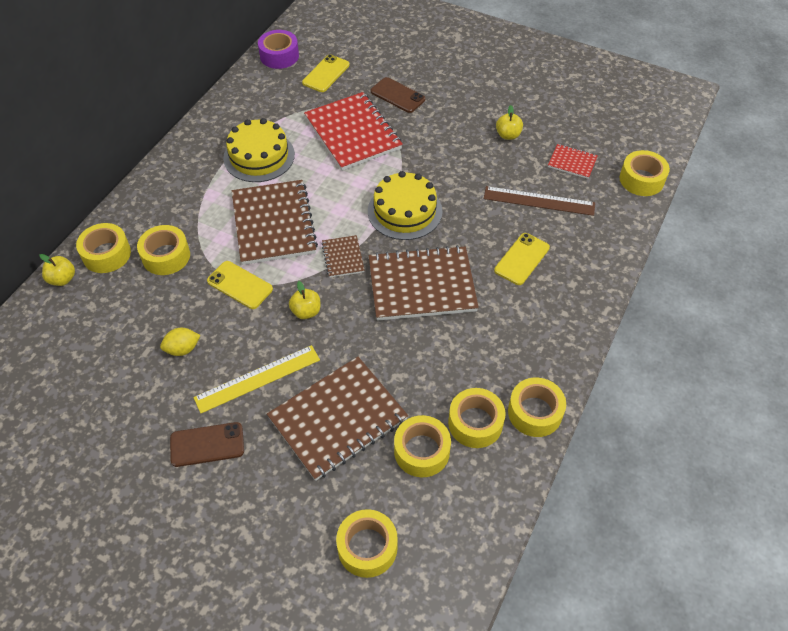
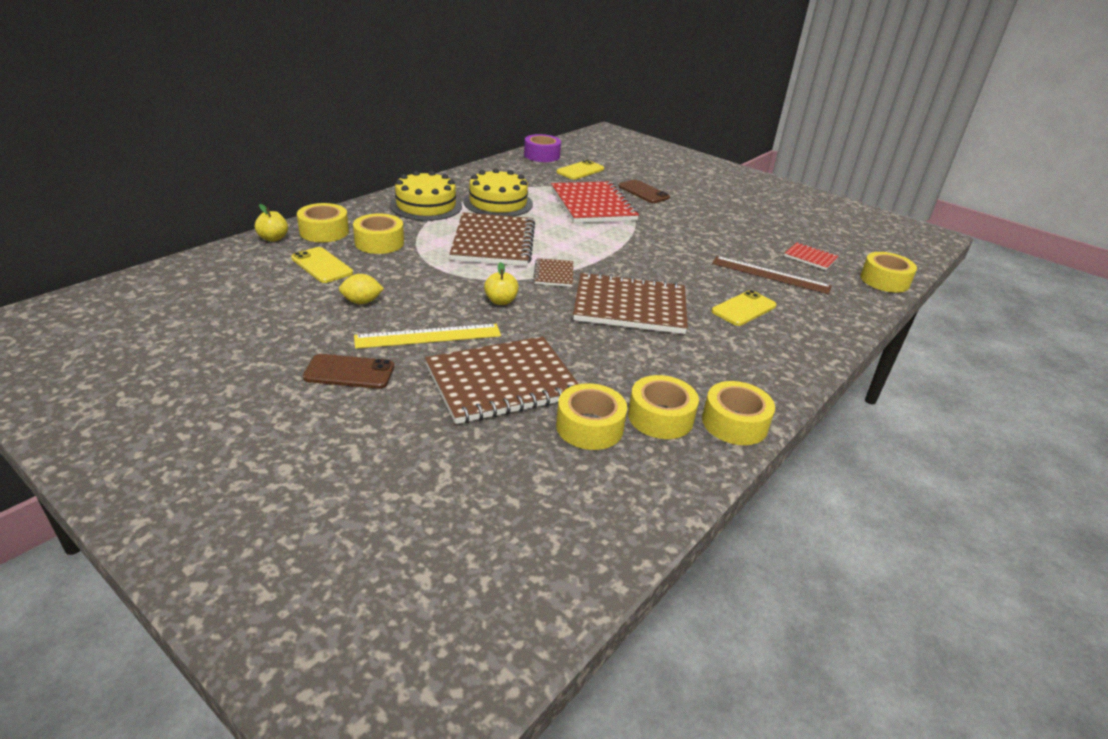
camera: 10 degrees right, 20 degrees down
yellow phone [207,261,273,309] -> yellow phone moved to [291,247,353,283]
yellow tape [336,509,398,578] -> none
yellow cake [368,171,442,240] -> yellow cake moved to [390,171,462,221]
yellow apple [496,105,523,140] -> none

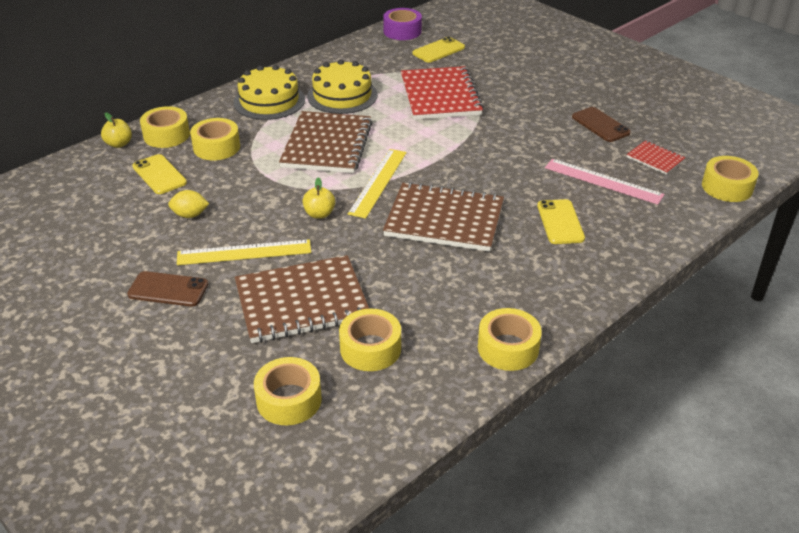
camera: 10 degrees right, 5 degrees up
brown notebook [533,258,573,287] -> yellow ruler [348,149,407,219]
brown phone [618,179,670,203] -> brown phone moved to [572,107,631,142]
yellow tape [628,375,699,439] -> yellow tape moved to [254,357,322,425]
brown ruler [712,256,832,294] -> pink ruler [545,159,665,205]
yellow phone [712,290,776,326] -> yellow phone turned 60 degrees counterclockwise [537,199,585,244]

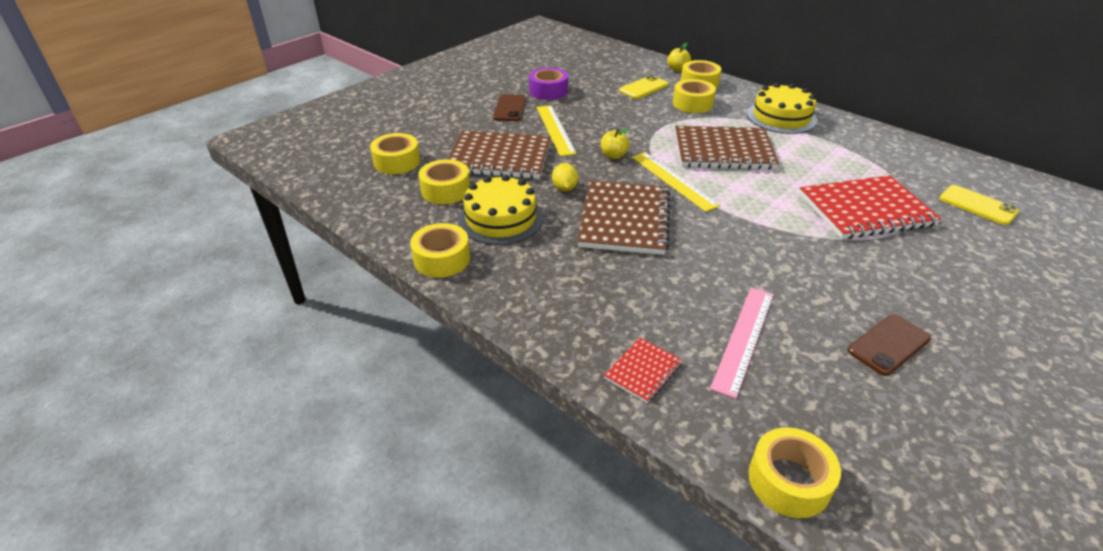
camera: 85 degrees right, 0 degrees up
yellow lemon [168,190,209,218] -> yellow lemon moved to [552,163,578,191]
brown notebook [235,255,369,343] -> brown notebook turned 60 degrees counterclockwise [448,130,551,179]
yellow cake [307,59,378,114] -> yellow cake moved to [458,174,544,245]
yellow ruler [348,149,407,219] -> yellow ruler turned 45 degrees clockwise [632,152,720,212]
purple tape [383,8,422,40] -> purple tape moved to [529,68,568,100]
yellow phone [537,199,585,244] -> none
red notebook [627,140,686,175] -> red notebook moved to [604,338,682,403]

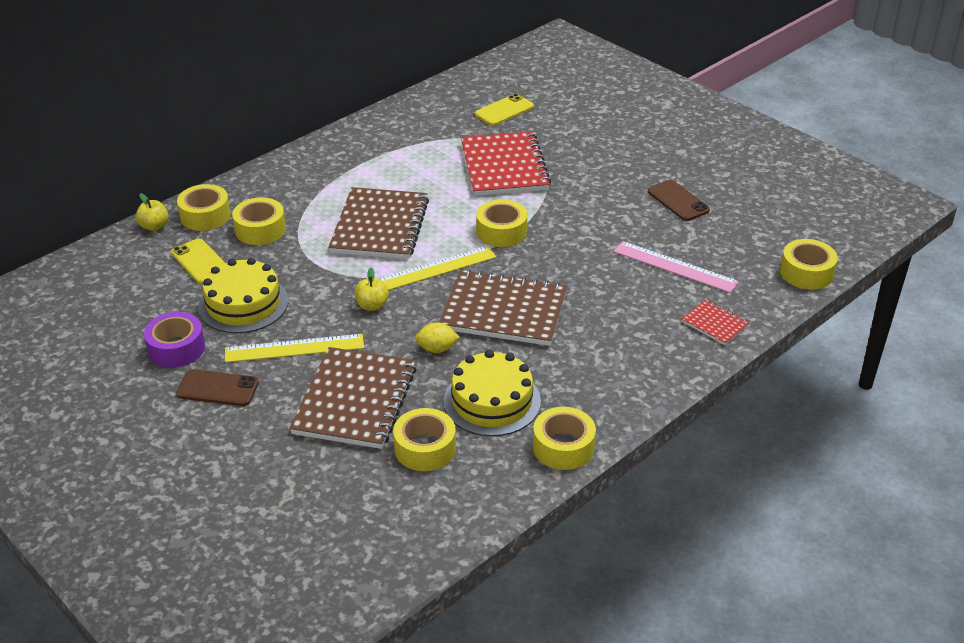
camera: 85 degrees left, 0 degrees up
yellow tape [370,133,420,174] -> yellow tape moved to [476,199,527,247]
yellow cake [747,83,818,134] -> yellow cake moved to [198,258,288,333]

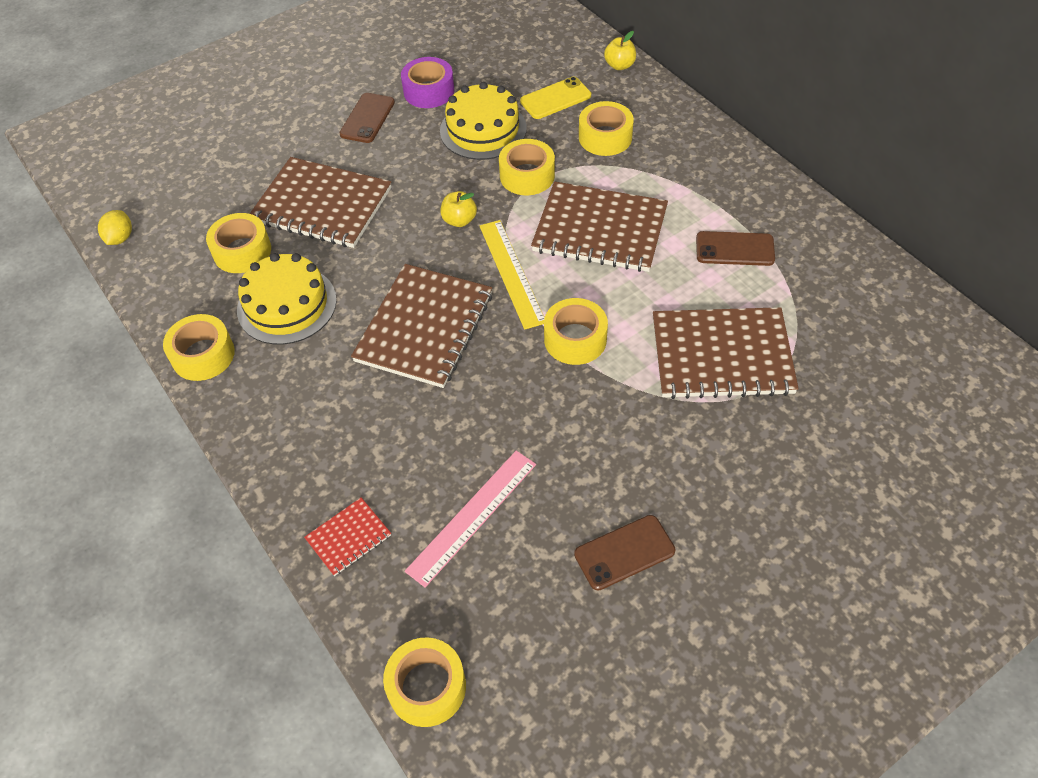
camera: 100 degrees right, 15 degrees up
yellow tape [177,184,231,231] -> yellow tape moved to [499,139,555,195]
yellow ruler [225,334,364,363] -> none
yellow lemon [415,322,460,353] -> yellow lemon moved to [98,210,132,245]
red notebook [461,131,551,196] -> brown notebook [653,307,799,399]
yellow phone [475,94,534,126] -> none
none -> brown phone [696,231,775,266]

